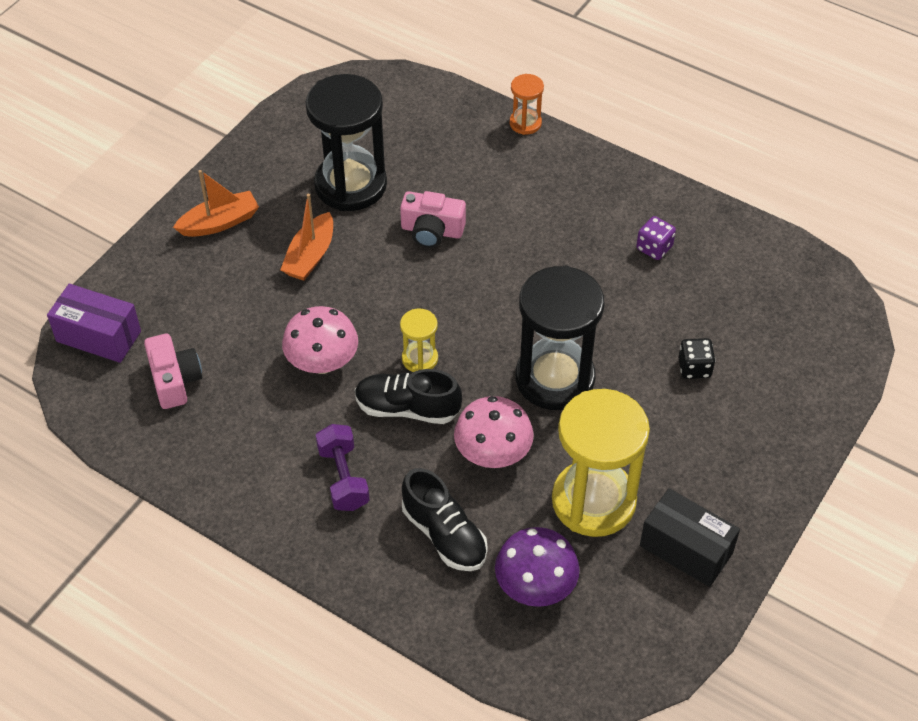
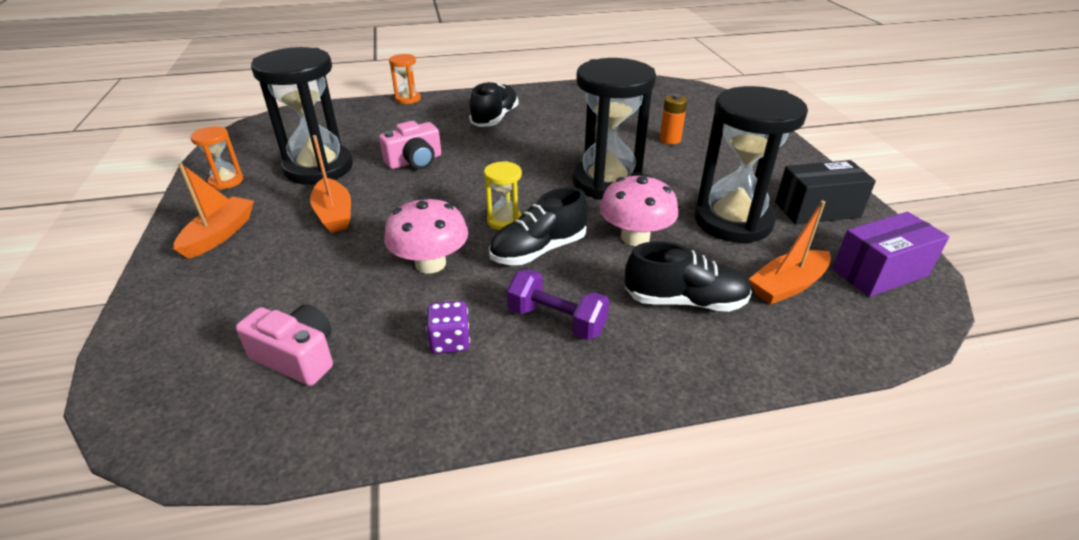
camera: 45 degrees left, 15 degrees down
purple box [47,284,141,363] -> purple box moved to [832,212,950,297]
purple mushroom [495,527,580,607] -> orange boat [749,201,831,305]
yellow hourglass [552,389,650,537] -> black hourglass [694,86,808,243]
purple dice [636,216,676,260] -> purple dice moved to [426,301,470,354]
black dice [678,338,715,379] -> orange battery [660,94,688,144]
none -> orange hourglass [190,126,243,190]
none -> black shoe [469,82,519,127]

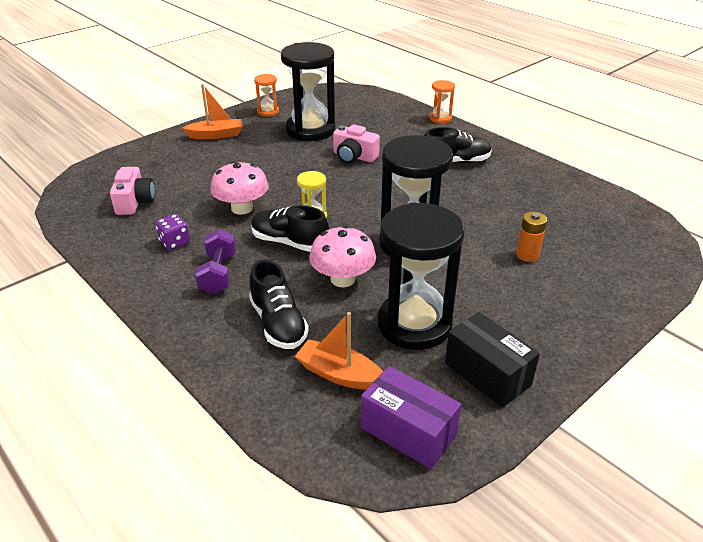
camera: 60 degrees right, 0 degrees up
orange boat [310,135,351,233] -> none

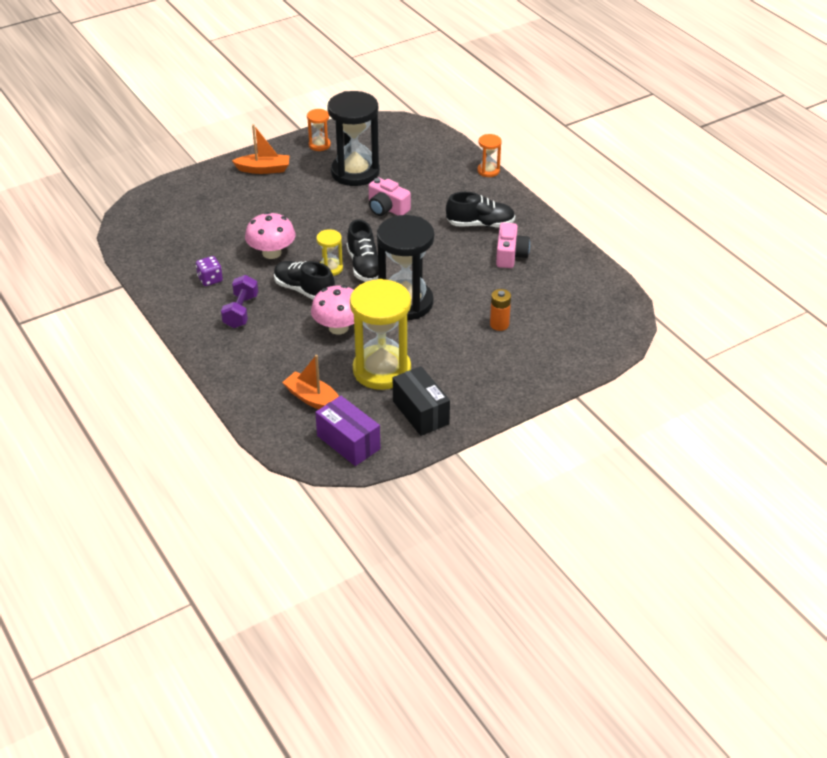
camera: 10 degrees right, 5 degrees up
pink camera [110,167,155,215] -> pink camera moved to [496,223,530,268]
black shoe [249,260,309,349] -> black shoe moved to [347,220,378,282]
black hourglass [377,202,465,350] -> yellow hourglass [350,279,411,390]

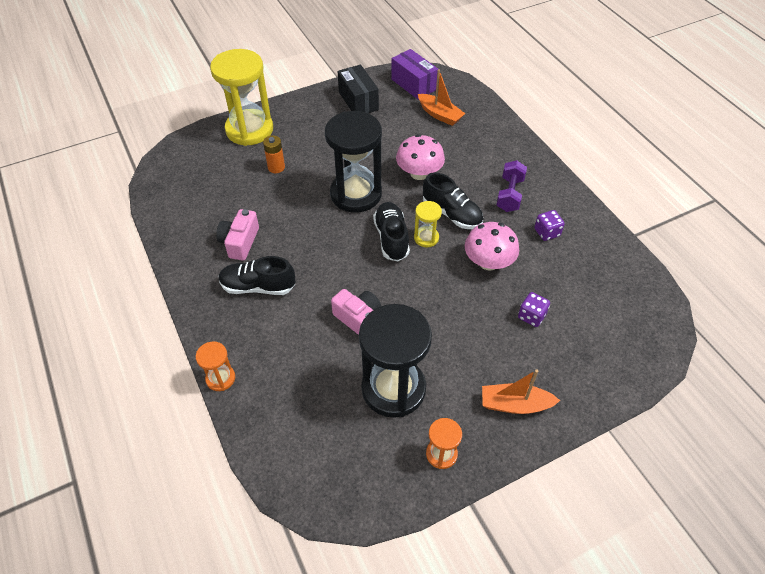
camera: 175 degrees left, 10 degrees up
yellow hourglass [350,279,411,390] -> yellow hourglass moved to [210,49,273,146]
none -> purple dice [518,292,550,327]

